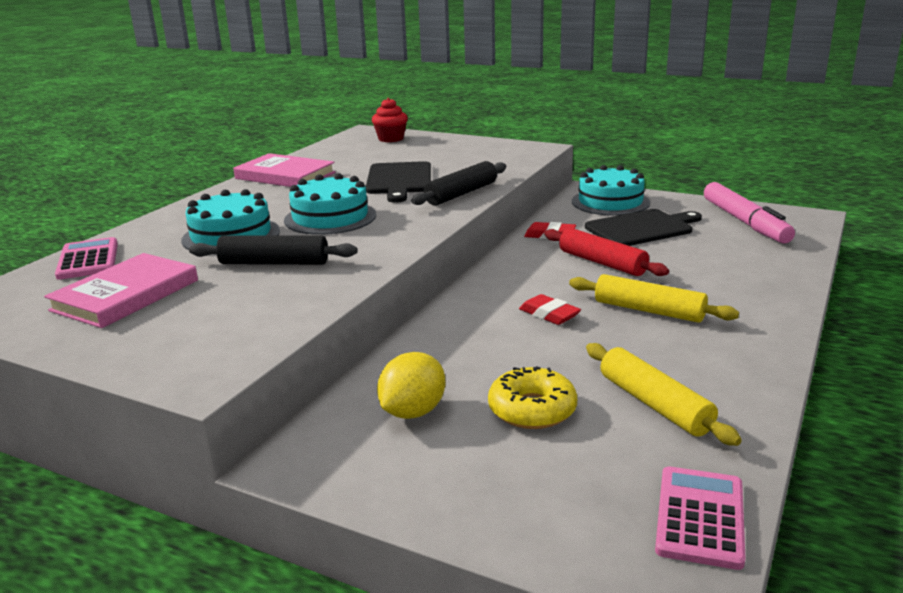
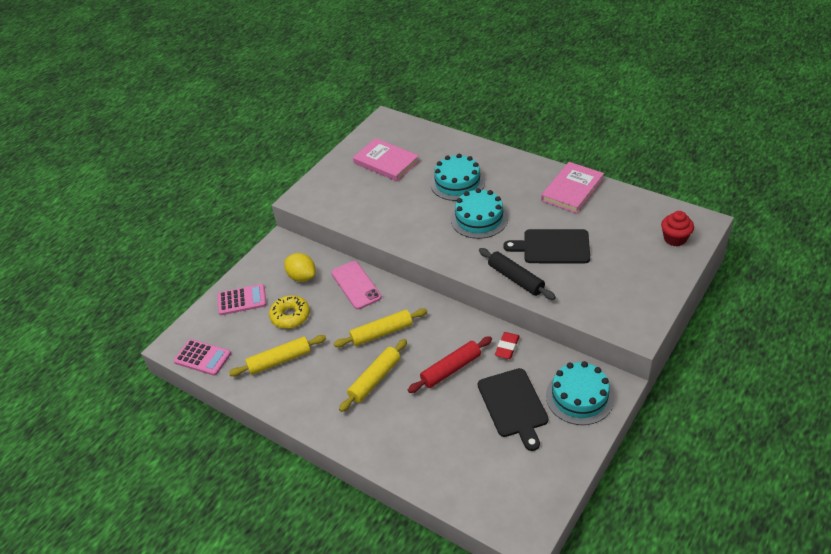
camera: 100 degrees right, 20 degrees up
pink calculator [55,237,118,280] -> pink calculator moved to [218,284,266,315]
black rolling pin [189,235,357,265] -> none
red eraser [519,294,581,325] -> yellow rolling pin [334,308,427,347]
pink marker [704,182,795,243] -> none
none -> pink phone [331,261,382,309]

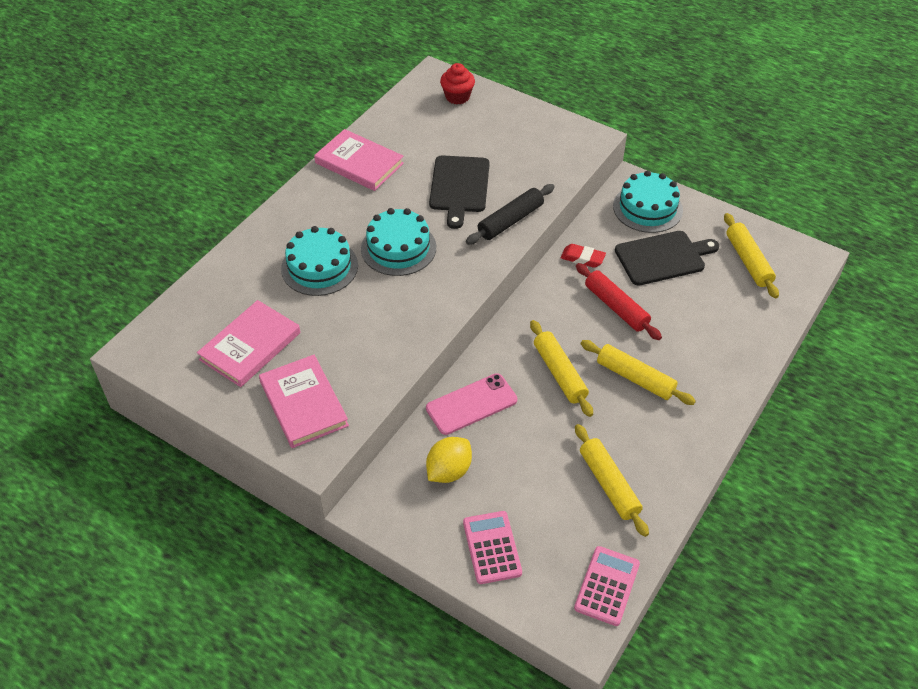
camera: 95 degrees left, 5 degrees up
yellow donut [269,295,310,329] -> none
none -> pink book [259,355,349,448]
none -> yellow rolling pin [724,213,779,298]

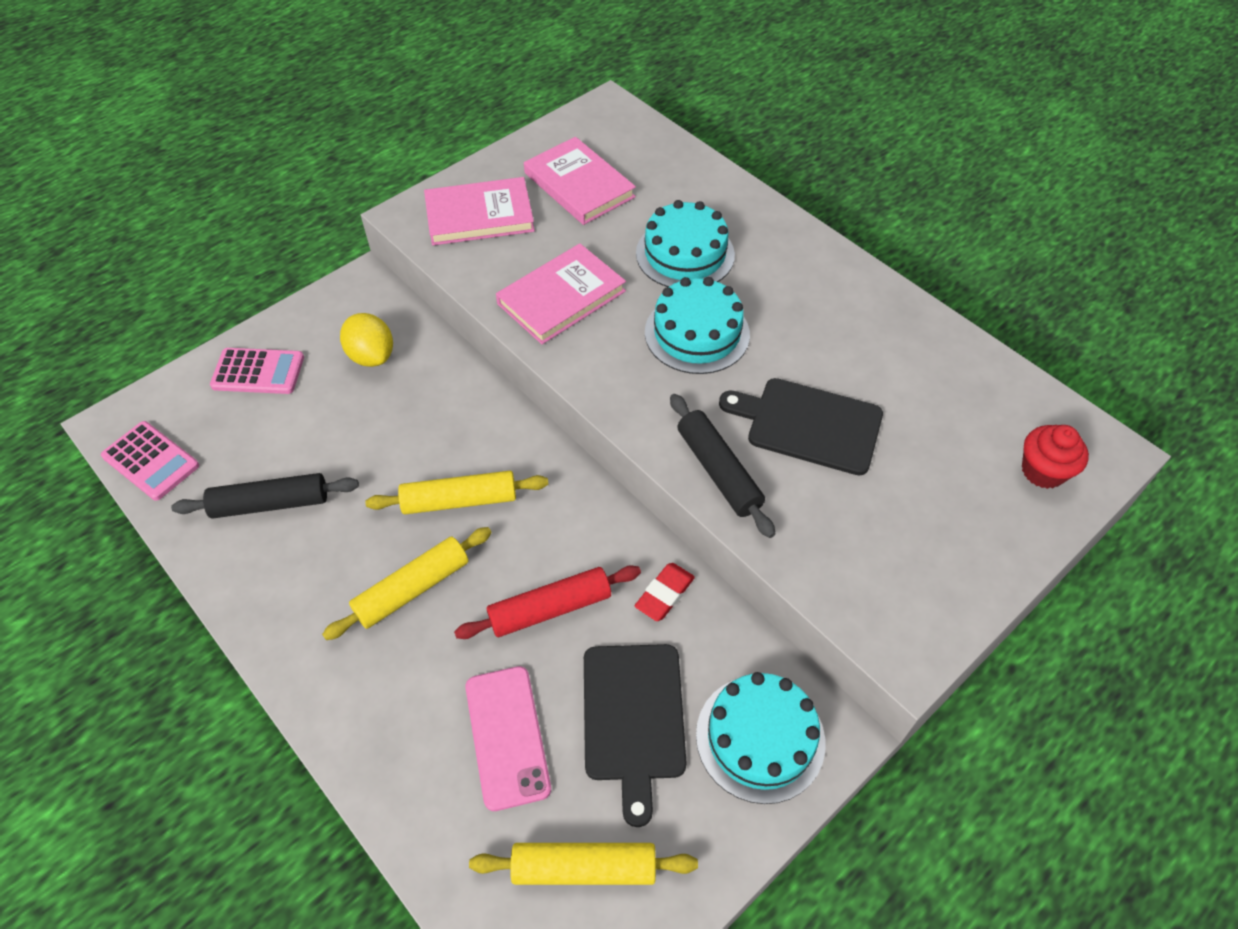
camera: 105 degrees right, 5 degrees up
pink book [314,129,404,191] -> pink book moved to [496,243,626,344]
pink phone [426,373,517,435] -> pink phone moved to [465,666,551,811]
yellow rolling pin [575,424,649,537] -> black rolling pin [171,473,359,519]

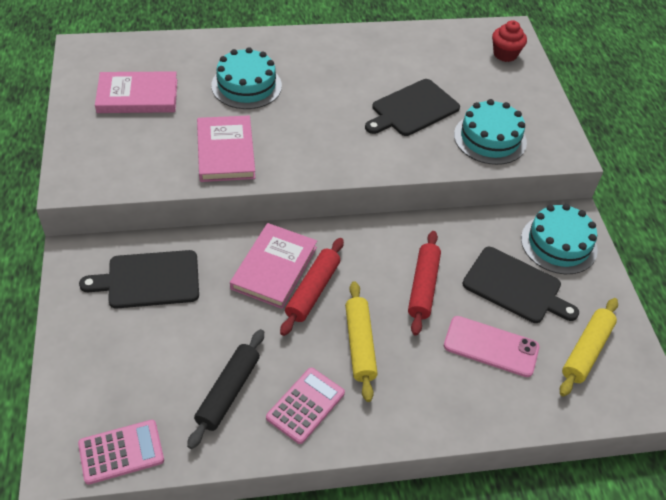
camera: 60 degrees left, 5 degrees down
pink calculator [210,348,304,394] -> pink calculator moved to [266,368,345,444]
yellow lemon [340,313,393,367] -> black cutting board [79,250,199,309]
yellow rolling pin [365,471,549,515] -> red rolling pin [280,238,344,336]
pink book [424,177,535,245] -> pink book moved to [230,223,317,309]
red eraser [635,563,695,621] -> none
turquoise cake [645,277,750,374] -> turquoise cake moved to [454,99,527,165]
black rolling pin [670,394,775,538] -> none

